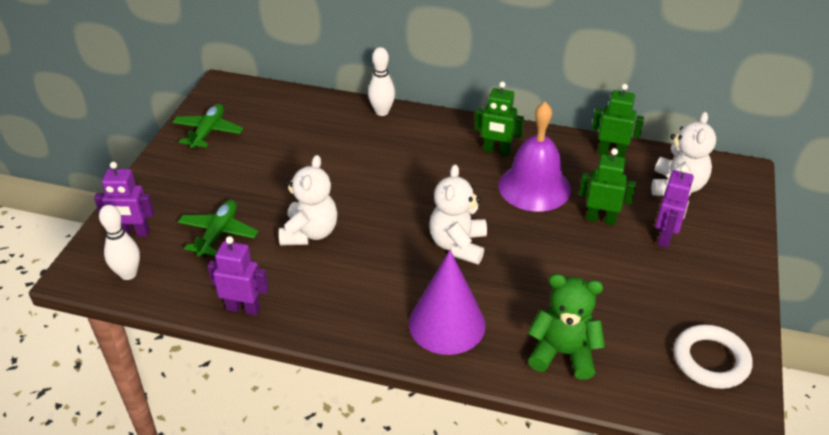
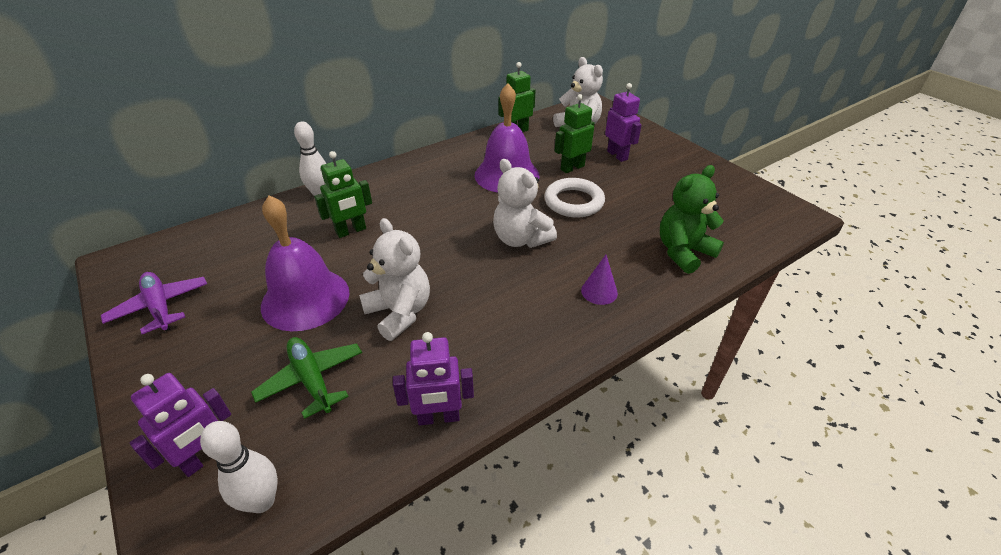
camera: 50 degrees left, 0 degrees up
green plane [172,104,244,150] -> purple plane [101,272,207,334]
purple robot [208,236,269,315] -> purple robot turned 150 degrees counterclockwise [393,332,474,425]
purple cone [409,250,486,355] -> purple cone [581,255,618,305], size x0.47
green robot [474,82,524,156] -> green robot moved to [314,151,372,238]
white ring [674,324,752,389] -> white ring moved to [544,178,605,217]
none -> purple bell [261,195,350,331]

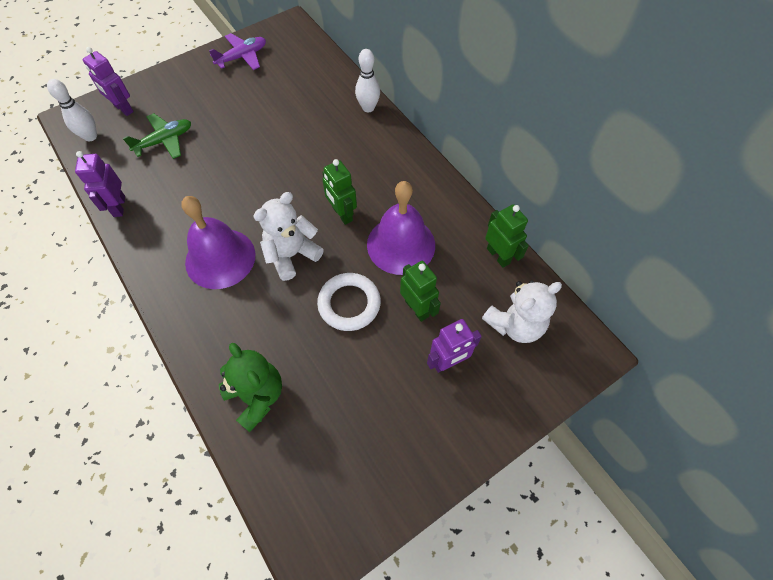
camera: 90 degrees right, 20 degrees up
purple bell [261,195,350,331] -> purple bell moved to [181,196,255,289]
green robot [314,151,372,238] -> green robot moved to [322,159,357,225]
white teddy bear [359,218,430,341] -> none
purple cone [581,255,618,305] -> none

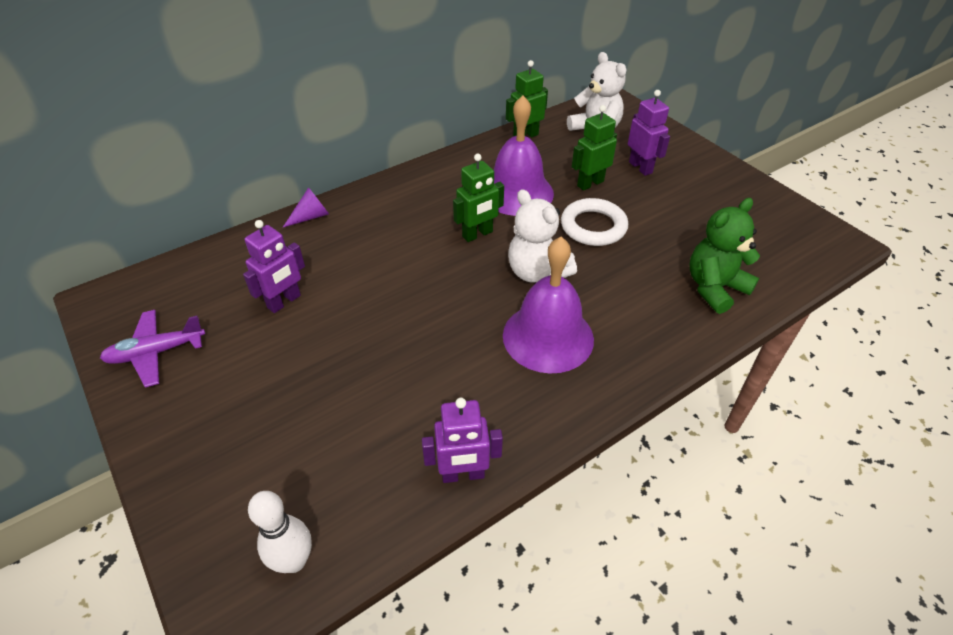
camera: 90 degrees left, 15 degrees down
purple robot [83,47,134,116] -> purple robot moved to [243,220,305,313]
green plane [123,113,191,159] -> none
purple plane [209,33,266,70] -> purple plane turned 75 degrees counterclockwise [100,310,205,387]
white bowling pin [355,49,380,112] -> purple cone [283,187,329,227]

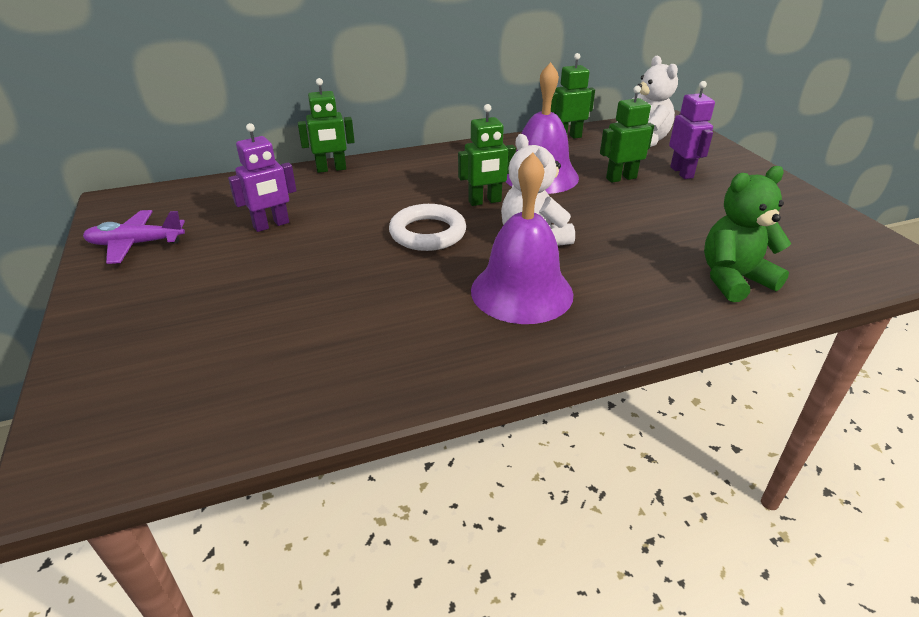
camera: 15 degrees right, 10 degrees down
white bowling pin [248,491,312,573] -> none
purple cone [283,187,329,227] -> green robot [298,78,355,173]
purple robot [422,398,503,483] -> none
white ring [561,198,628,246] -> white ring moved to [389,204,466,251]

